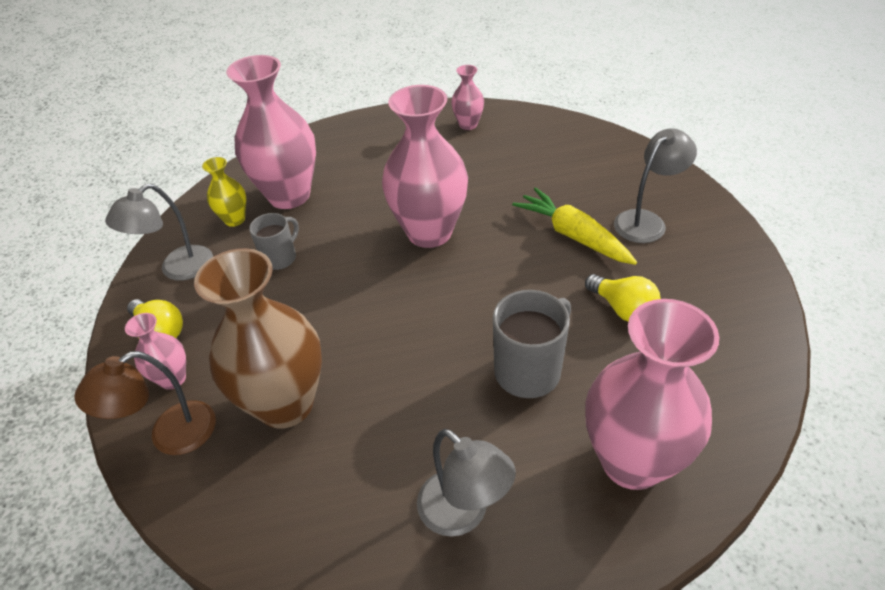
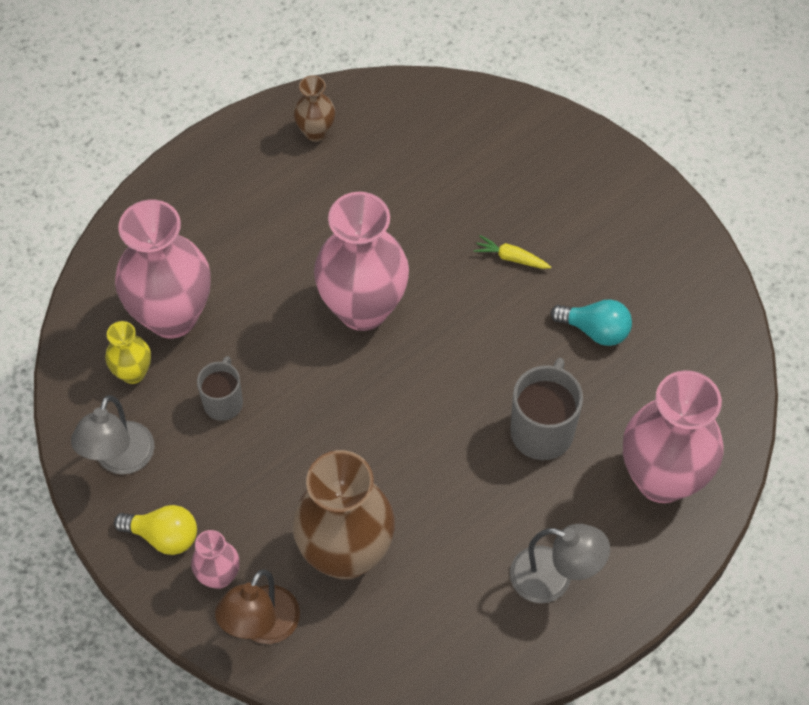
camera: 30 degrees left, 15 degrees up
pink vase [451,65,484,130] -> brown vase [294,75,335,142]
yellow carrot [512,187,637,265] -> yellow carrot [473,235,551,269], size x0.51
yellow light bulb [585,274,661,322] -> turquoise light bulb [551,299,632,346]
grey lamp [614,128,697,243] -> none

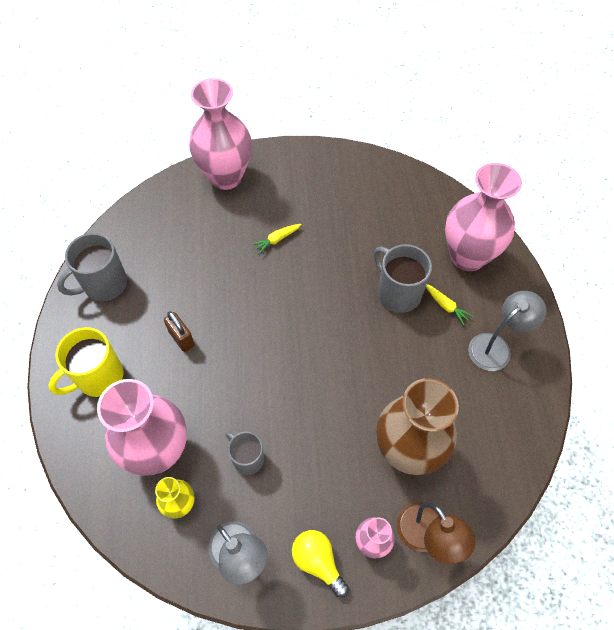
camera: 55 degrees left, 0 degrees up
yellow light bulb [114,505,197,555] -> yellow light bulb turned 90 degrees counterclockwise [292,530,349,597]
brown vase [294,75,335,142] -> grey mug [57,233,127,301]
pink vase [314,192,409,331] -> pink vase moved to [189,78,252,190]
turquoise light bulb [551,299,632,346] -> none
none -> yellow mug [48,327,123,397]
none -> brown padlock [164,312,195,352]
none -> yellow carrot [426,284,473,325]

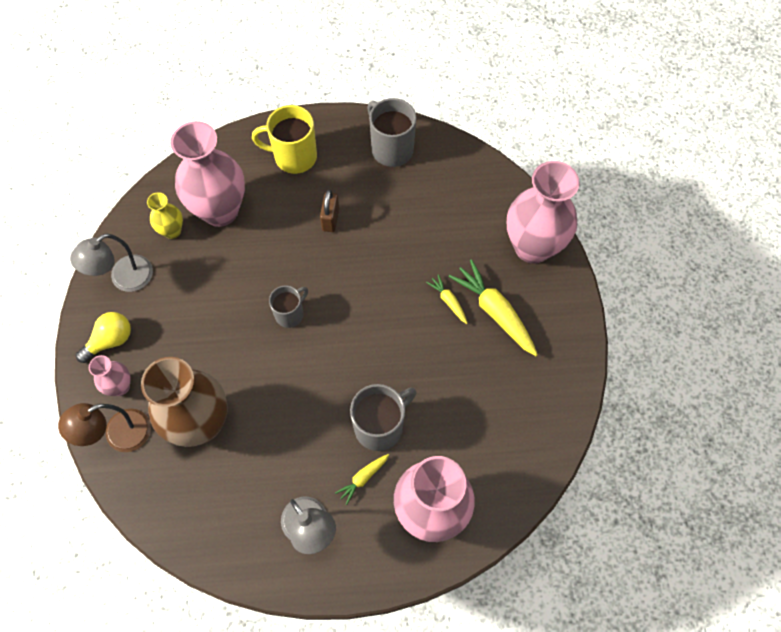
camera: 90 degrees right, 5 degrees up
yellow mug [48,327,123,397] -> yellow mug turned 45 degrees counterclockwise [252,105,317,174]
brown padlock [164,312,195,352] -> brown padlock turned 45 degrees counterclockwise [320,190,339,232]
grey mug [226,432,264,475] -> grey mug moved to [269,286,308,328]
none -> yellow carrot [449,259,538,356]

